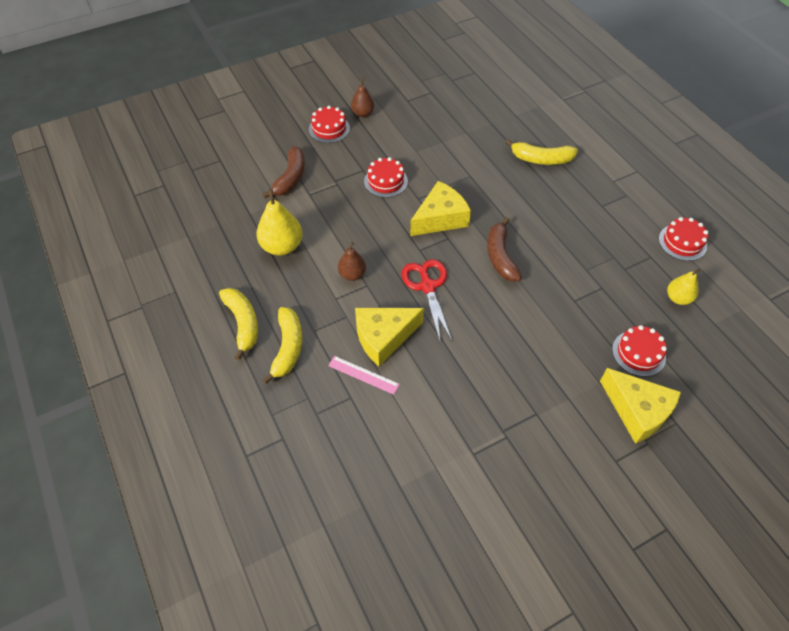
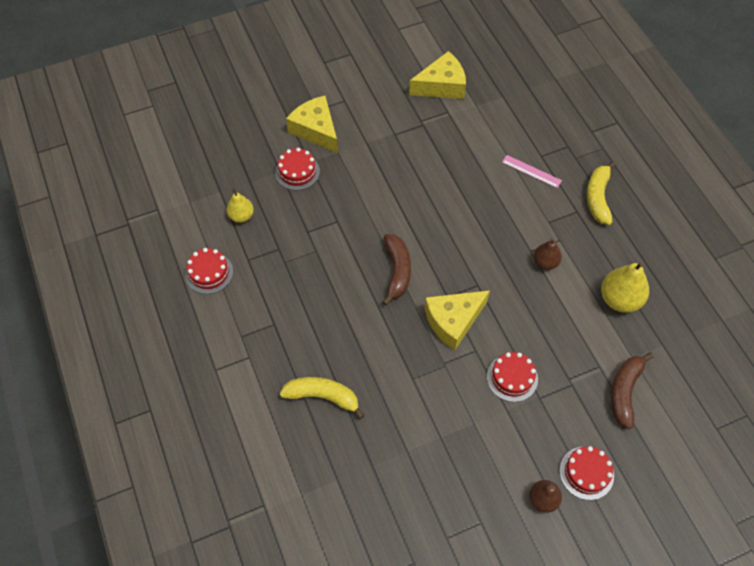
camera: 175 degrees left, 5 degrees up
yellow banana [219,288,258,361] -> none
yellow cheese [355,308,424,366] -> yellow cheese moved to [409,51,466,99]
red scissors [401,259,452,341] -> none

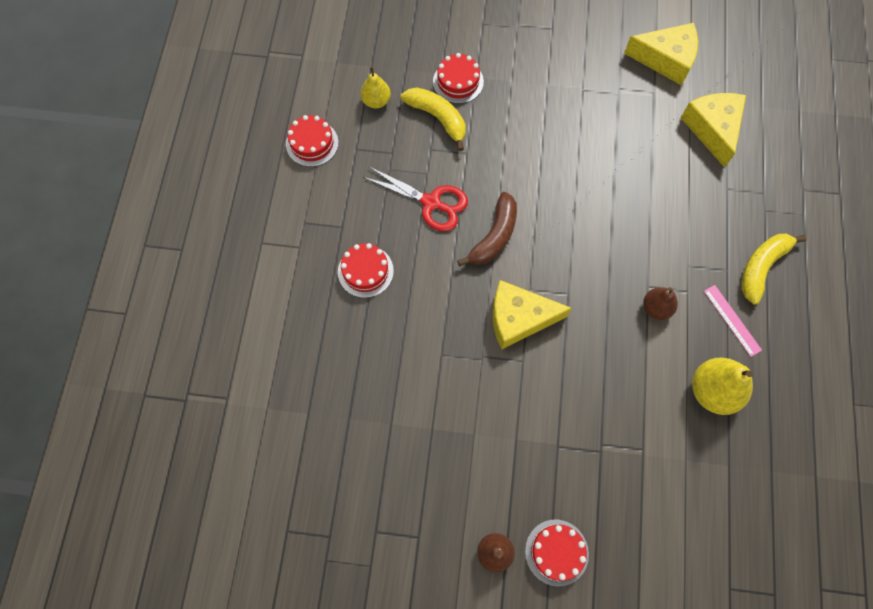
camera: 30 degrees right, 10 degrees up
yellow banana [280,377,365,419] -> yellow banana moved to [401,88,466,151]
yellow cheese [286,96,338,153] -> yellow cheese moved to [681,93,746,168]
red cake [487,352,538,402] -> red cake moved to [338,243,394,298]
pink ruler [502,155,562,188] -> pink ruler moved to [704,285,762,357]
brown banana [611,353,654,429] -> none
none -> red scissors [363,167,468,231]

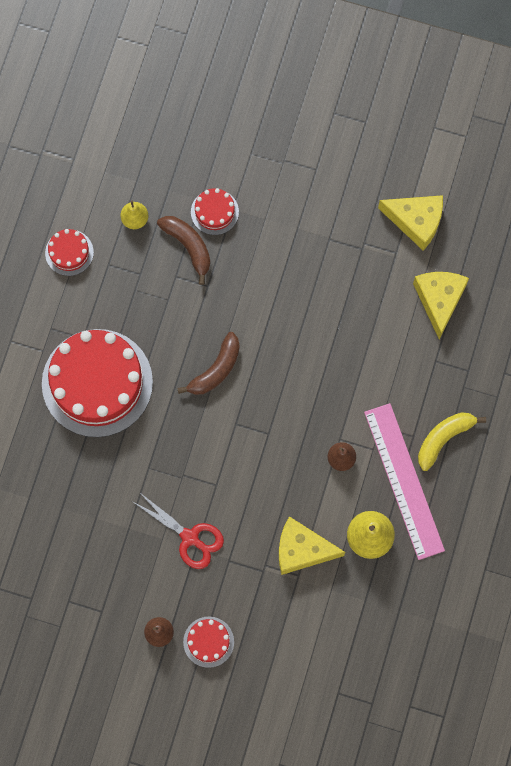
camera: 10 degrees right, 5 degrees up
red cake [338,243,394,298] -> red cake [42,329,153,437], size x2.25
red scissors [363,167,468,231] -> red scissors moved to [133,492,224,569]
yellow banana [401,88,466,151] -> brown banana [157,216,210,285]
yellow cheese [493,280,572,350] -> yellow cheese moved to [279,516,345,575]
pink ruler [704,285,762,357] -> pink ruler [364,403,445,560], size x2.32

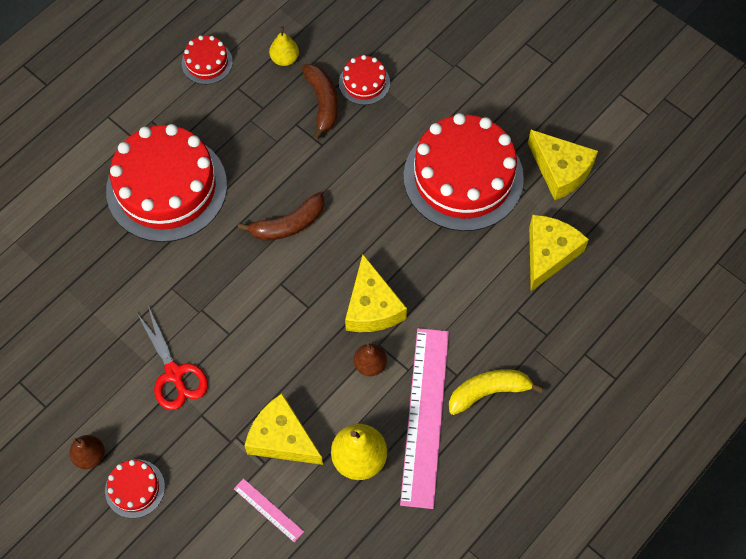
camera: 25 degrees right, 10 degrees down
none -> pink ruler [234,478,304,543]
none -> yellow cheese [345,254,407,332]
none -> red cake [404,113,524,231]

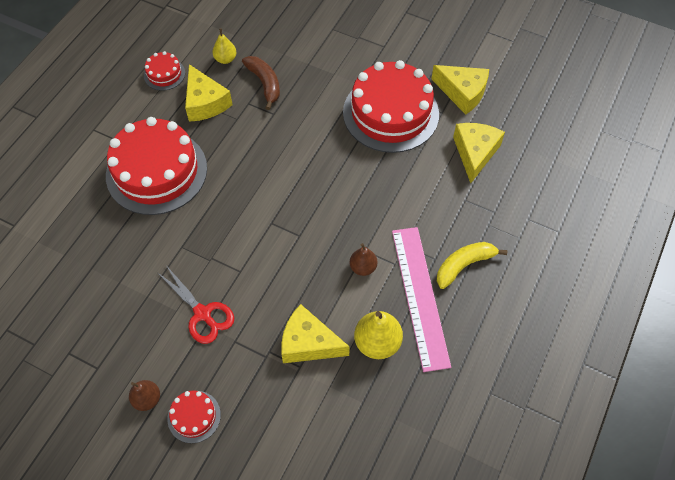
camera: 15 degrees left, 5 degrees down
pink ruler [234,478,304,543] -> none
brown banana [238,192,324,241] -> none
red cake [339,55,390,105] -> none
yellow cheese [345,254,407,332] -> yellow cheese moved to [185,64,233,122]

